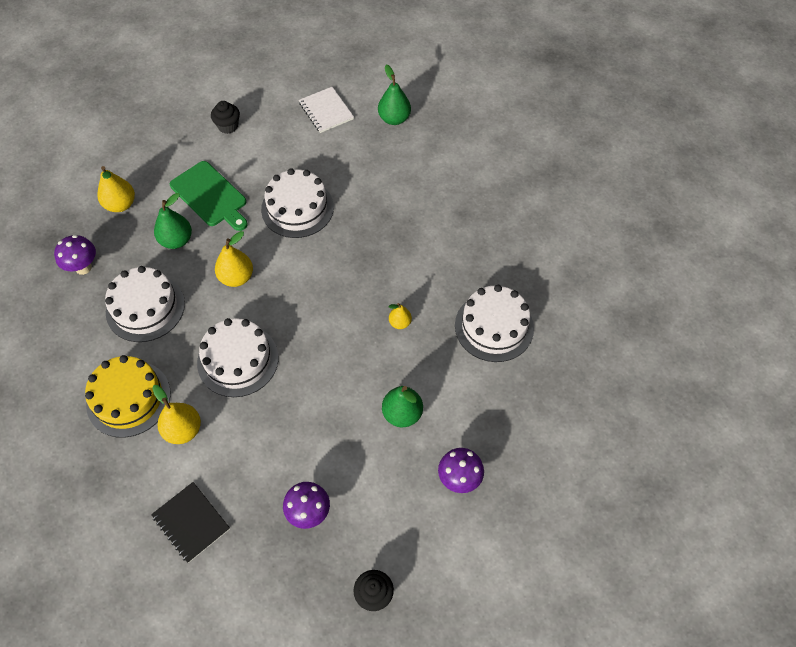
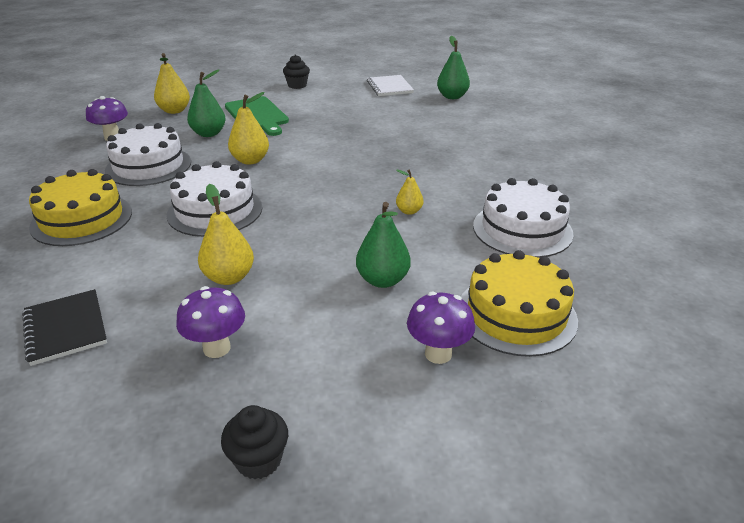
camera: 15 degrees right, 25 degrees down
yellow pear [152,385,201,444] -> yellow pear moved to [198,184,254,285]
white cake [261,168,334,238] -> none
none -> yellow cake [461,250,578,357]

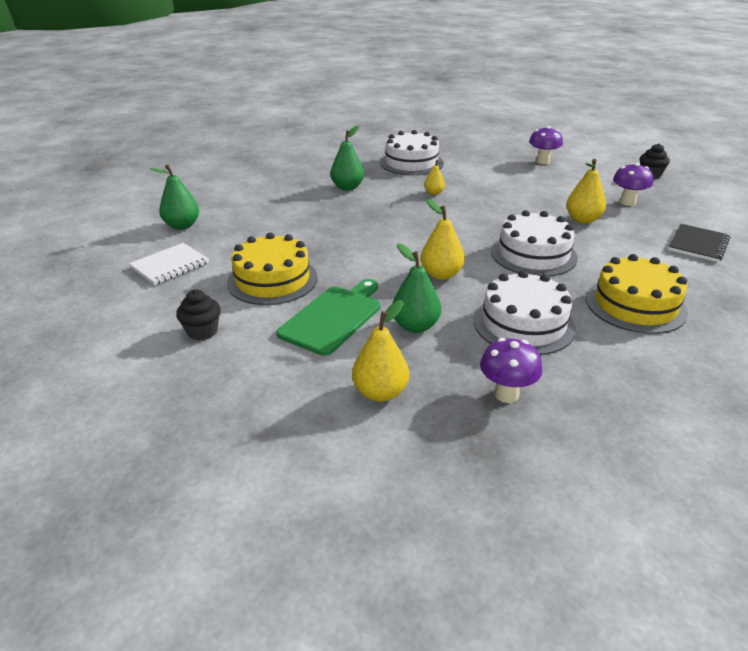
camera: 120 degrees left, 0 degrees up
green pear [356,202,411,288] -> green pear moved to [330,125,364,191]
yellow cake [461,250,578,357] -> yellow cake moved to [227,233,318,305]

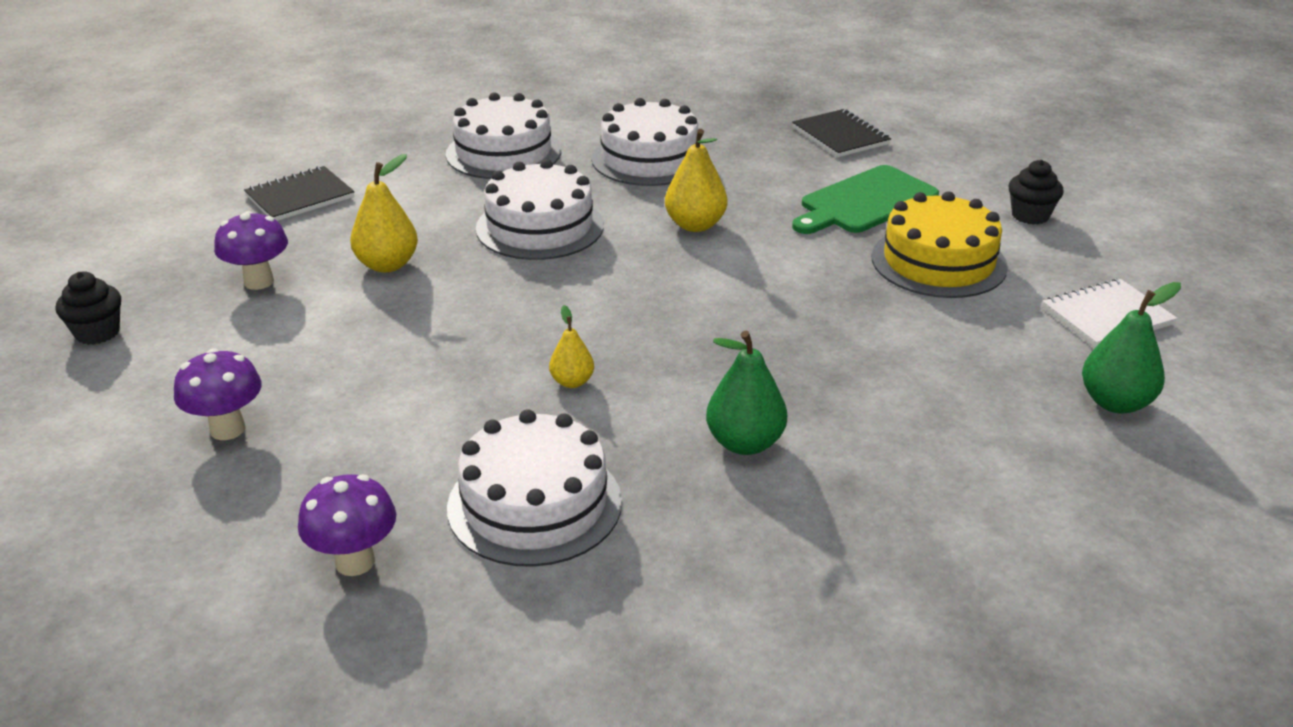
camera: 160 degrees left, 0 degrees up
yellow pear [352,300,409,402] -> black notebook [792,109,891,157]
green pear [392,243,441,333] -> none
purple mushroom [480,338,542,403] -> purple mushroom moved to [298,474,396,576]
yellow cake [586,254,688,334] -> white cake [446,92,561,179]

